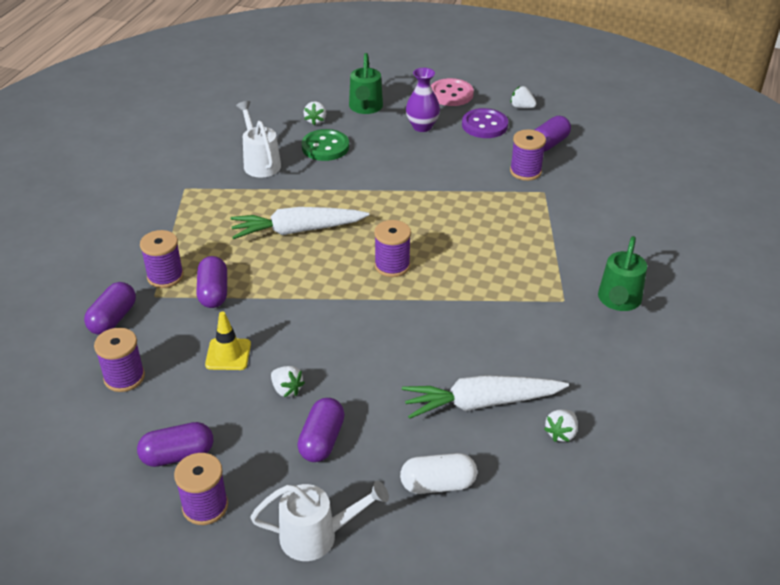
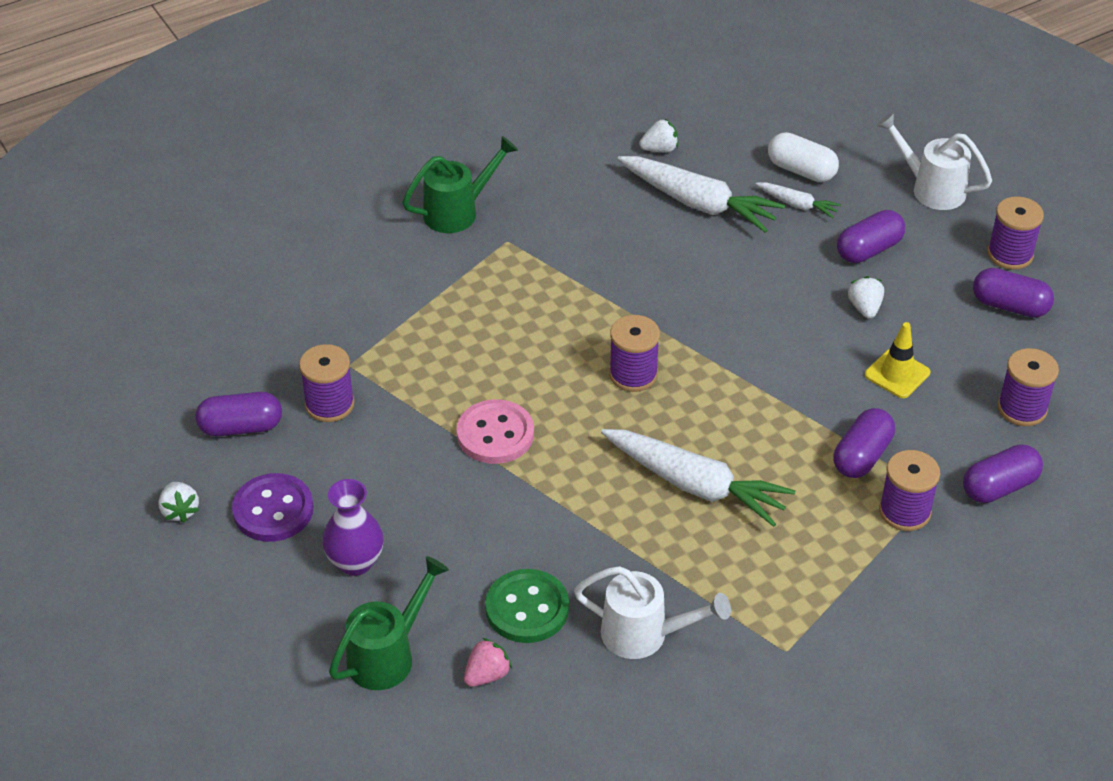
camera: 140 degrees left, 5 degrees up
white watering can [236,101,281,177] -> white watering can turned 90 degrees counterclockwise [574,566,731,659]
white strawberry [304,101,326,125] -> pink strawberry [464,638,512,687]
pink button [431,78,474,106] -> pink button moved to [457,399,534,464]
none -> white carrot [756,182,841,218]

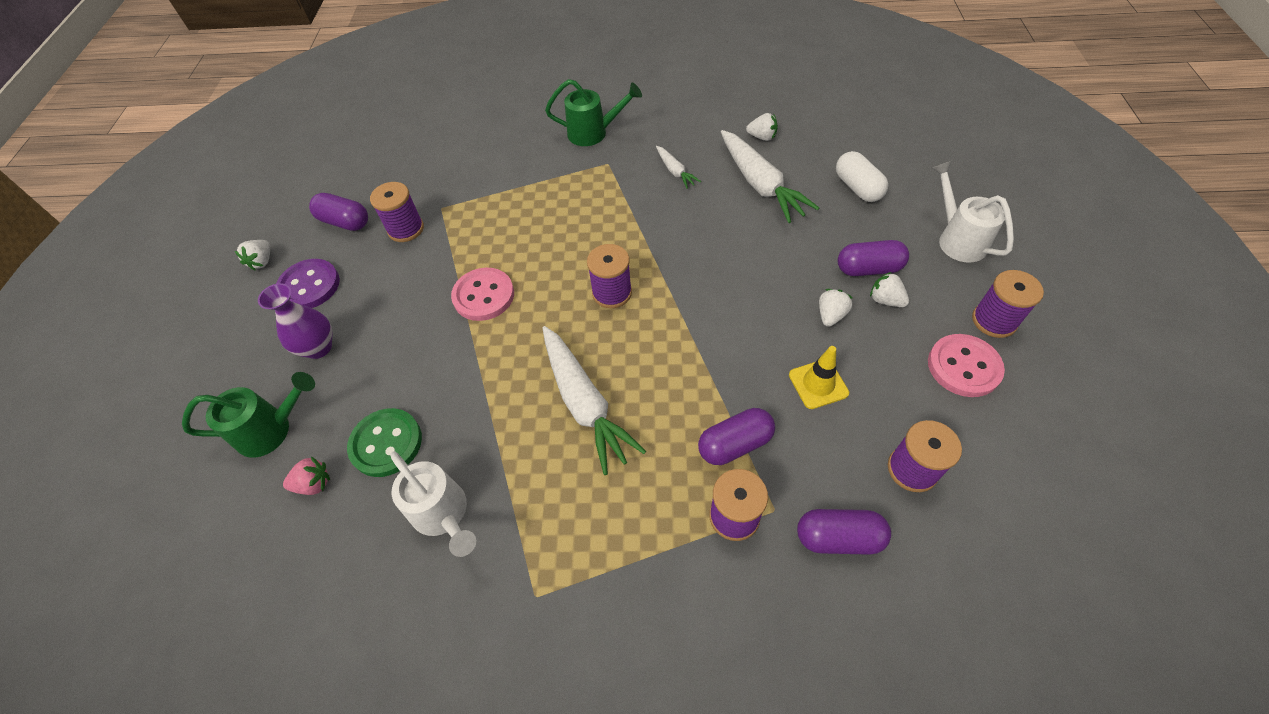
camera: 35 degrees right, 10 degrees up
white carrot [756,182,841,218] -> white carrot moved to [656,146,701,189]
purple capsule [973,268,1054,318] -> pink button [928,334,1005,397]
none -> white strawberry [870,272,909,307]

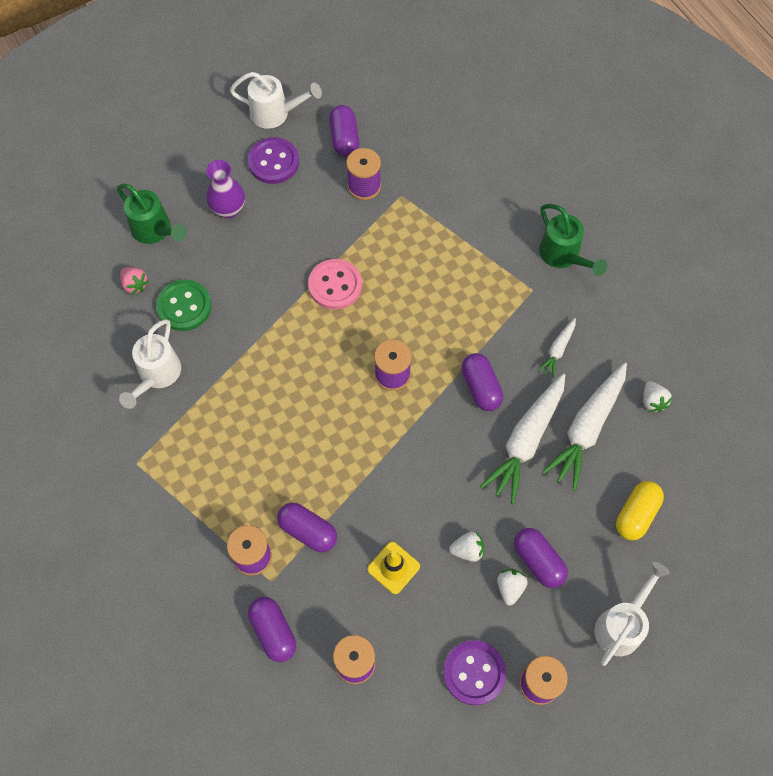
camera: 55 degrees right, 10 degrees up
white strawberry [235,240,270,270] -> white watering can [230,72,322,129]
white carrot [542,326,646,475] -> white carrot moved to [480,374,565,504]
white capsule [836,151,888,202] -> yellow capsule [616,481,664,540]
pink button [928,334,1005,397] -> purple button [443,640,506,705]
none -> purple capsule [461,353,503,411]

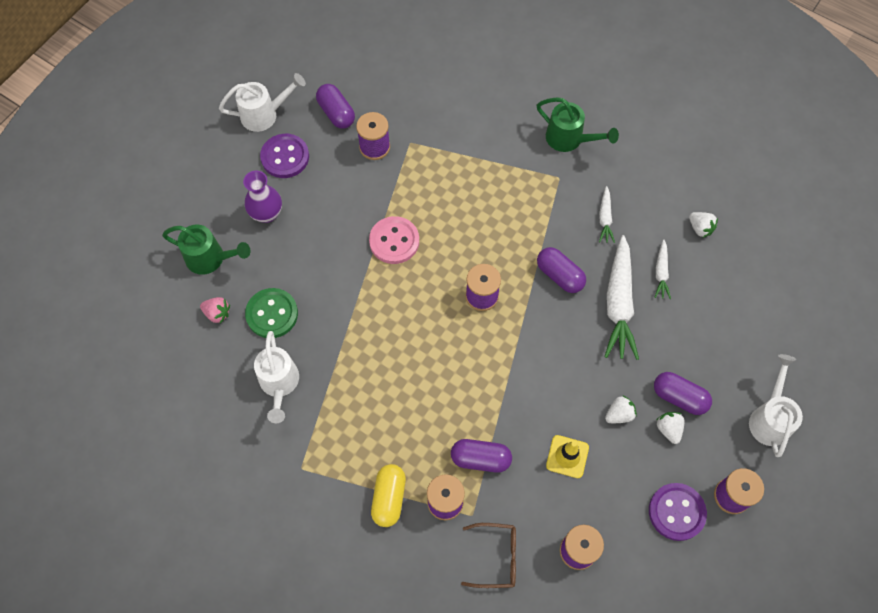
camera: 25 degrees left, 0 degrees up
purple capsule [248,597,296,662] -> brown glasses [461,523,516,588]
white carrot [542,362,627,491] -> white carrot [655,239,671,299], size x0.49
yellow capsule [616,481,664,540] -> yellow capsule moved to [371,464,406,527]

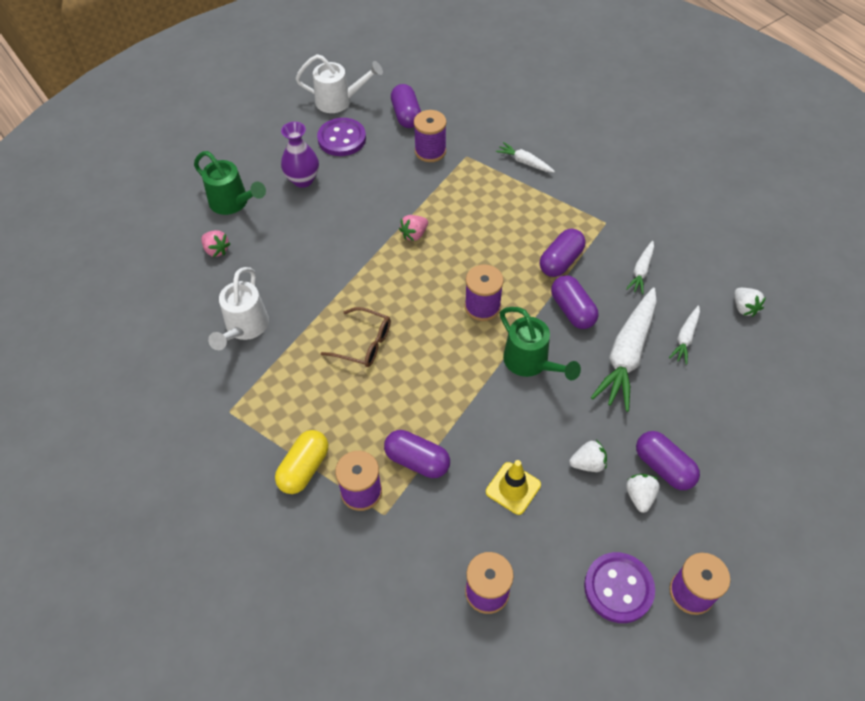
camera: 20 degrees right, 10 degrees down
green button [245,288,298,338] -> none
pink button [369,216,419,264] -> pink strawberry [399,215,428,241]
brown glasses [461,523,516,588] -> brown glasses moved to [320,307,391,367]
green watering can [537,97,619,152] -> green watering can moved to [500,307,581,380]
white watering can [749,354,803,457] -> none
none -> white carrot [496,142,555,172]
none -> purple capsule [540,229,585,277]

